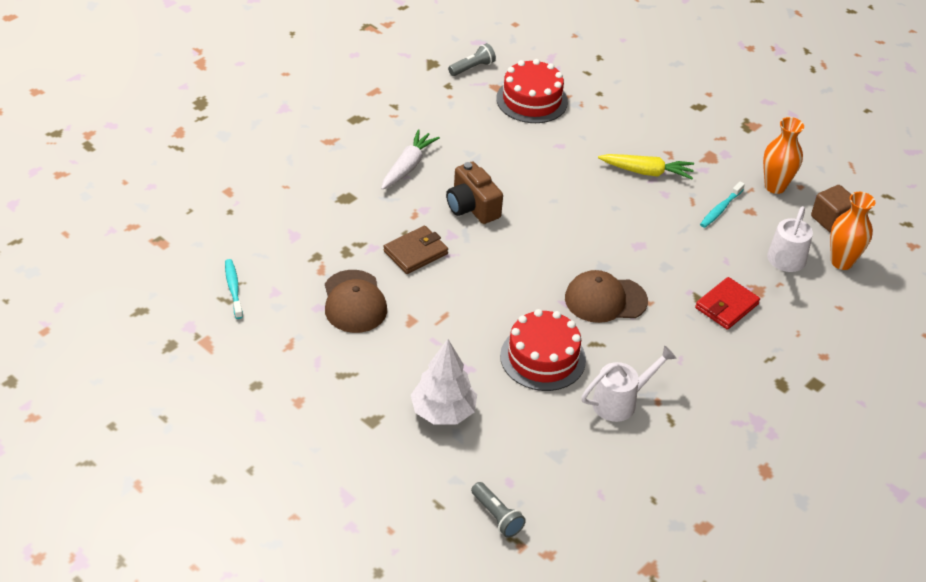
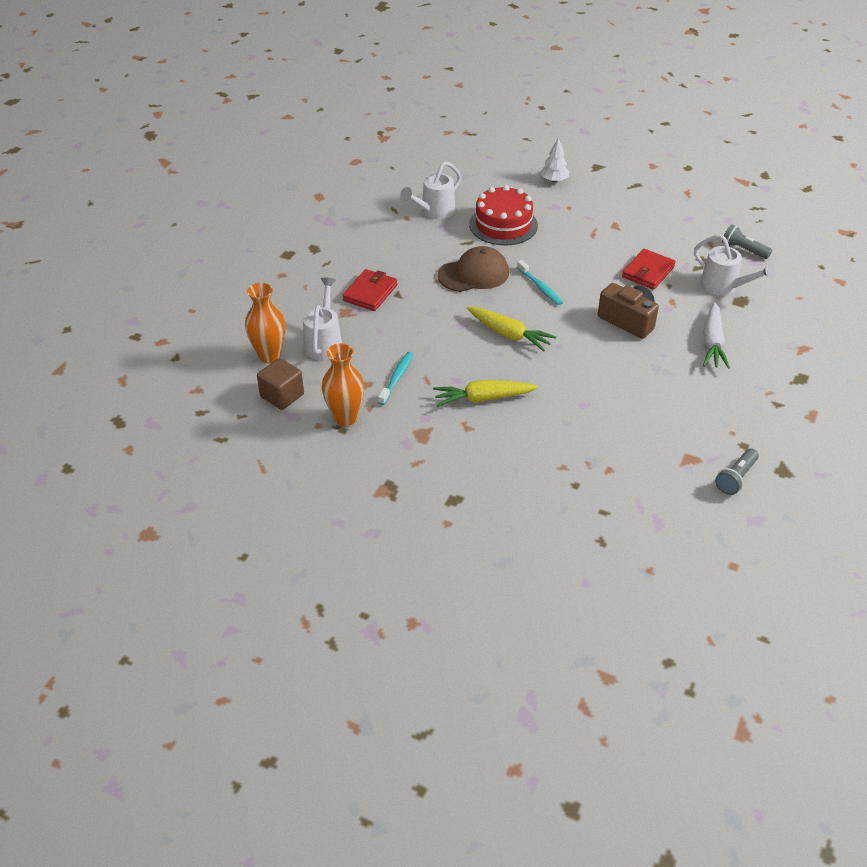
camera: 165 degrees right, 0 degrees up
turquoise toothbrush [225,259,243,319] -> turquoise toothbrush moved to [517,260,563,305]
brown cap [325,270,387,333] -> none
brown wallet [384,226,448,274] -> red wallet [622,249,676,290]
white tree [411,339,477,425] -> white tree [540,137,570,182], size x0.61
grey flashlight [471,482,526,538] -> grey flashlight moved to [722,224,772,259]
red cake [496,59,568,123] -> none
none -> yellow carrot [467,307,556,352]
none -> white watering can [694,234,775,296]

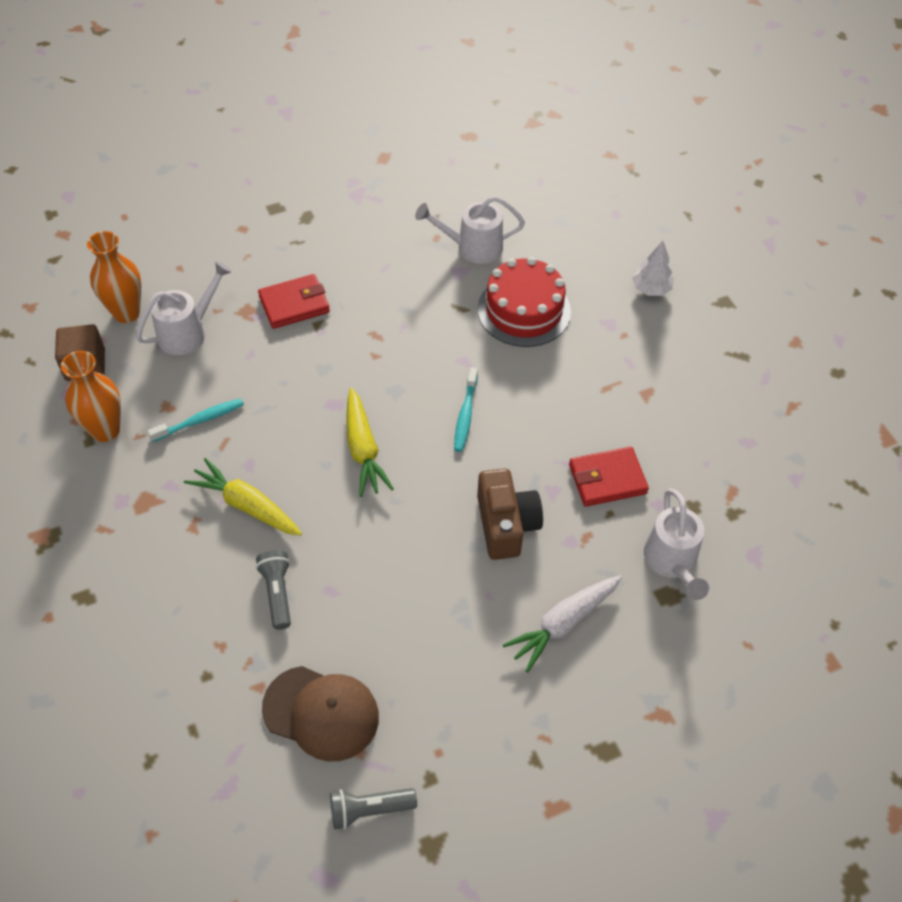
camera: 40 degrees right, 10 degrees up
brown cap [438,246,509,292] -> brown cap moved to [262,666,379,761]
grey flashlight [722,224,772,259] -> grey flashlight moved to [256,550,291,630]

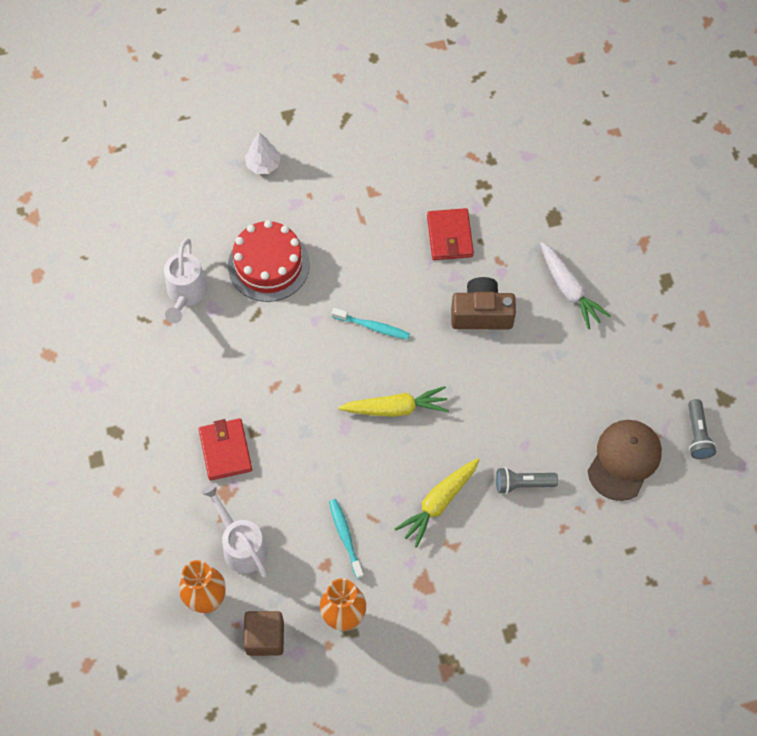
camera: 80 degrees left, 10 degrees up
white watering can [644,489,709,600] -> none

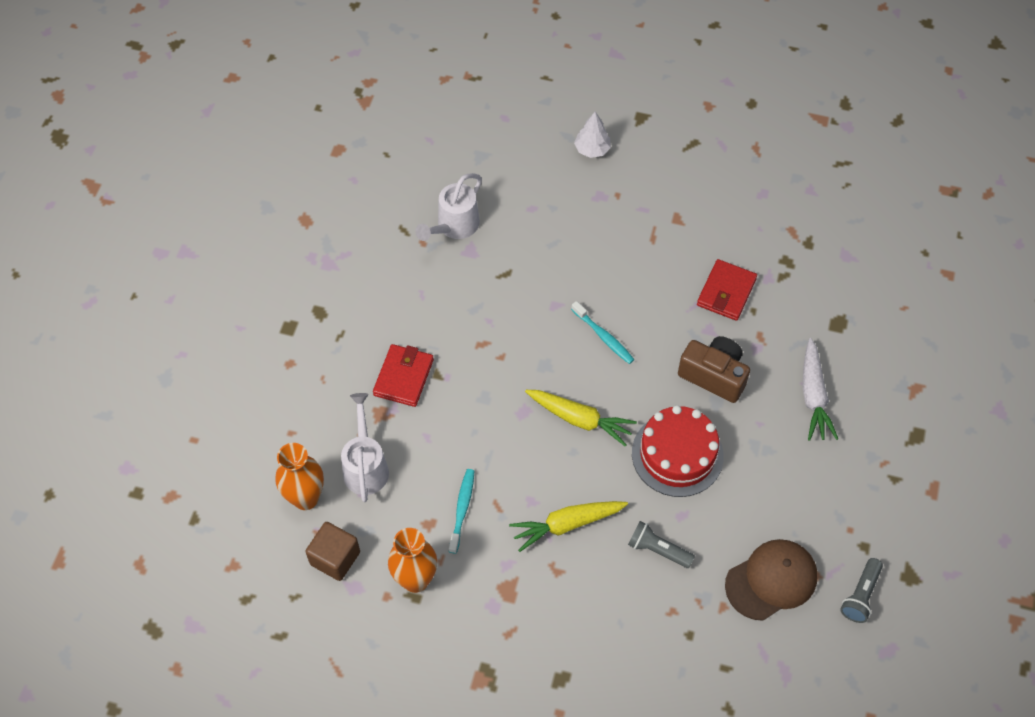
camera: 30 degrees right, 5 degrees down
red cake [228,220,310,302] -> red cake moved to [632,405,724,497]

